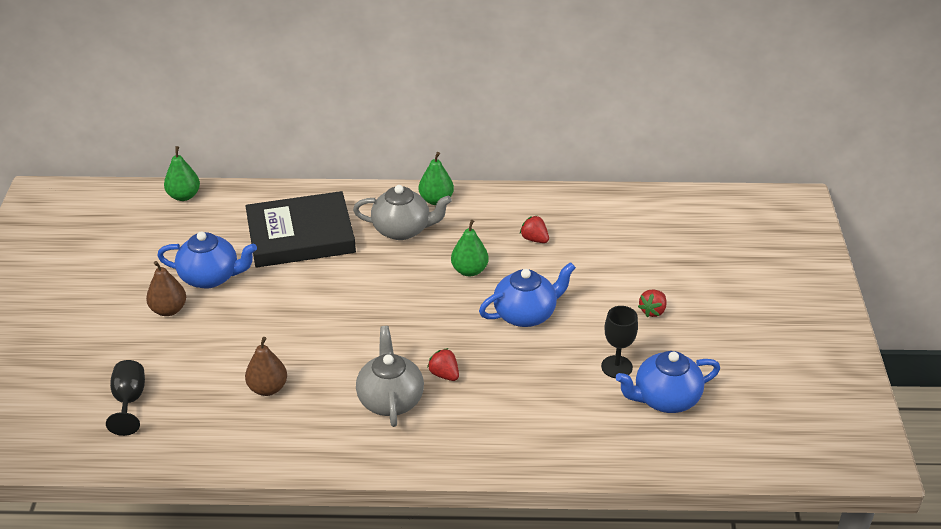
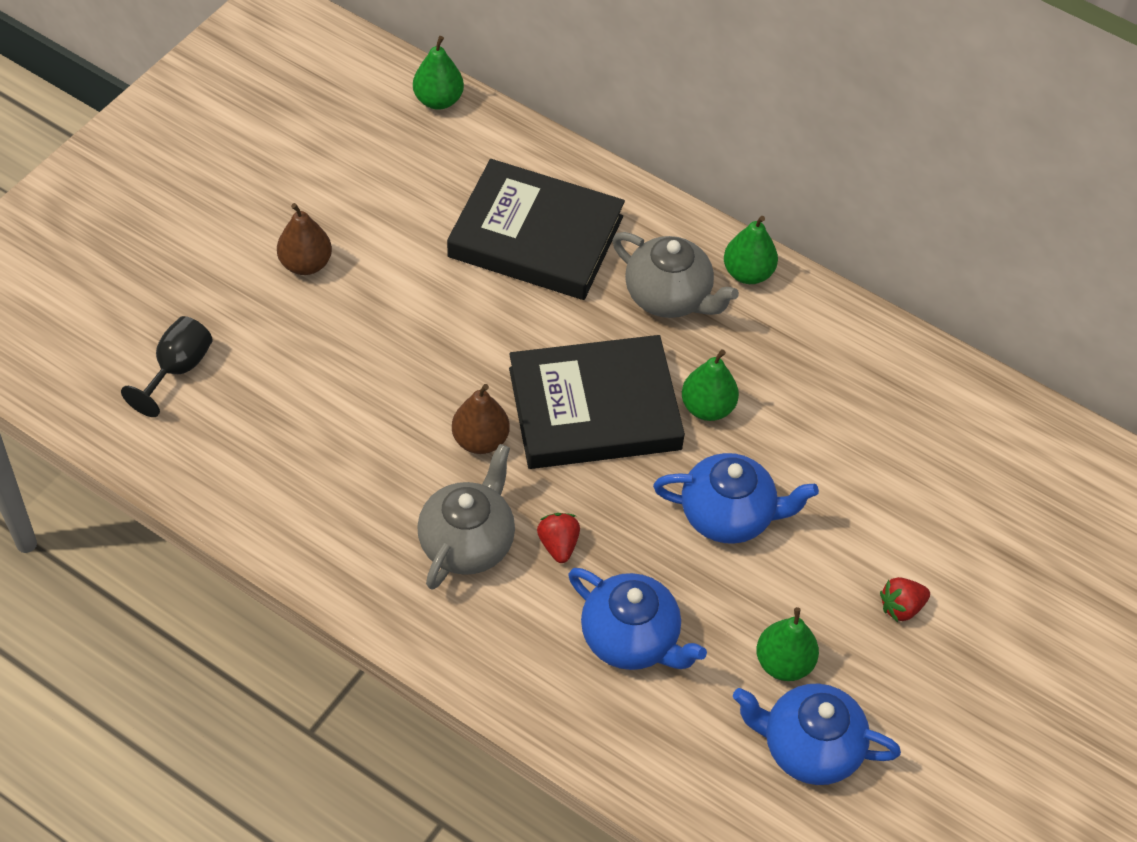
camera: 30 degrees right, 15 degrees up
blue teapot [157,231,257,288] -> blue teapot moved to [568,568,707,670]
brown pear [245,337,287,396] -> brown pear moved to [452,384,510,454]
red strawberry [520,216,549,243] -> none
black goblet [601,306,638,378] -> green pear [756,607,819,681]
none -> black book [509,335,685,469]

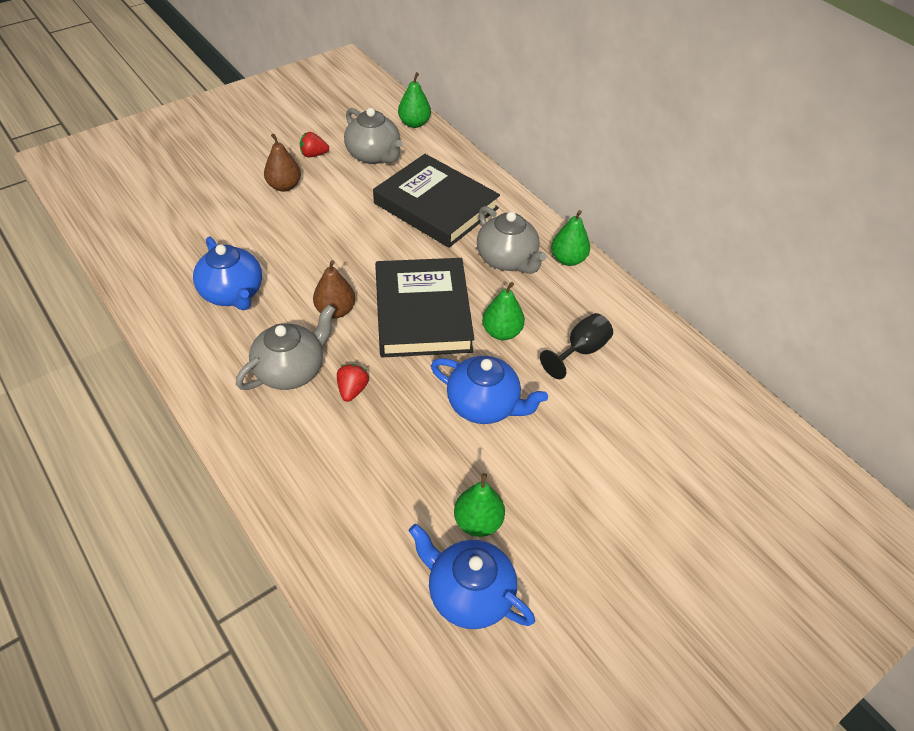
camera: 20 degrees right, 5 degrees down
black goblet [121,316,213,417] -> black goblet moved to [540,313,613,379]
black book [509,335,685,469] -> black book turned 75 degrees clockwise [375,258,474,357]
blue teapot [568,568,707,670] -> blue teapot moved to [193,236,262,310]
red strawberry [880,577,930,622] -> red strawberry moved to [300,132,329,157]
none -> grey teapot [344,108,402,164]

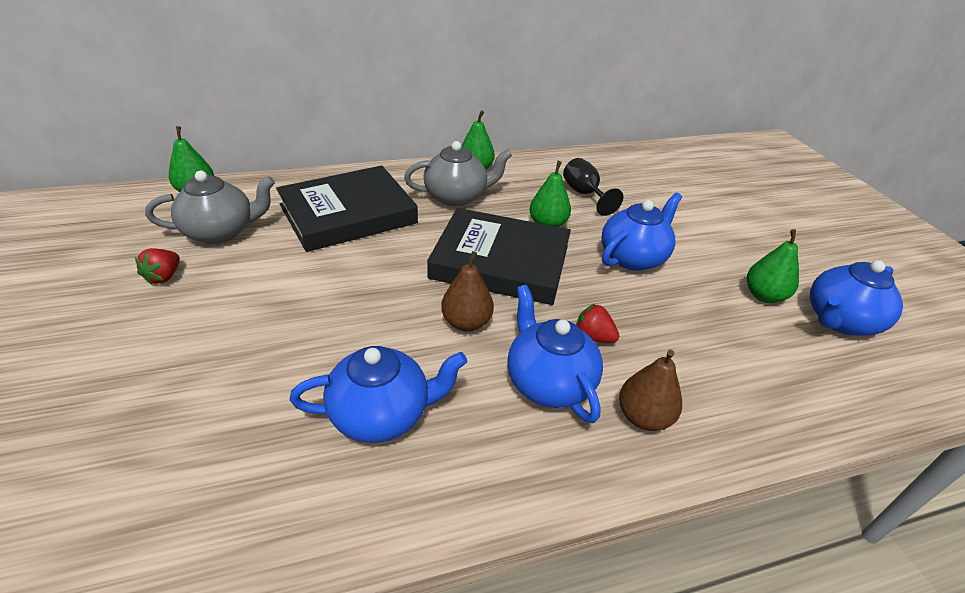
camera: 70 degrees left, 10 degrees down
grey teapot [236,304,336,390] -> blue teapot [507,285,603,423]
brown pear [264,134,301,192] -> brown pear moved to [619,350,682,431]

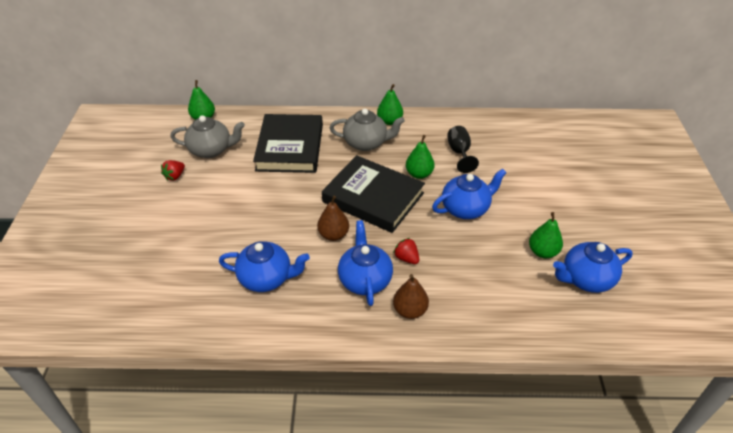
camera: 20 degrees right, 5 degrees up
black book [276,165,418,252] -> black book turned 75 degrees counterclockwise [253,114,323,173]

